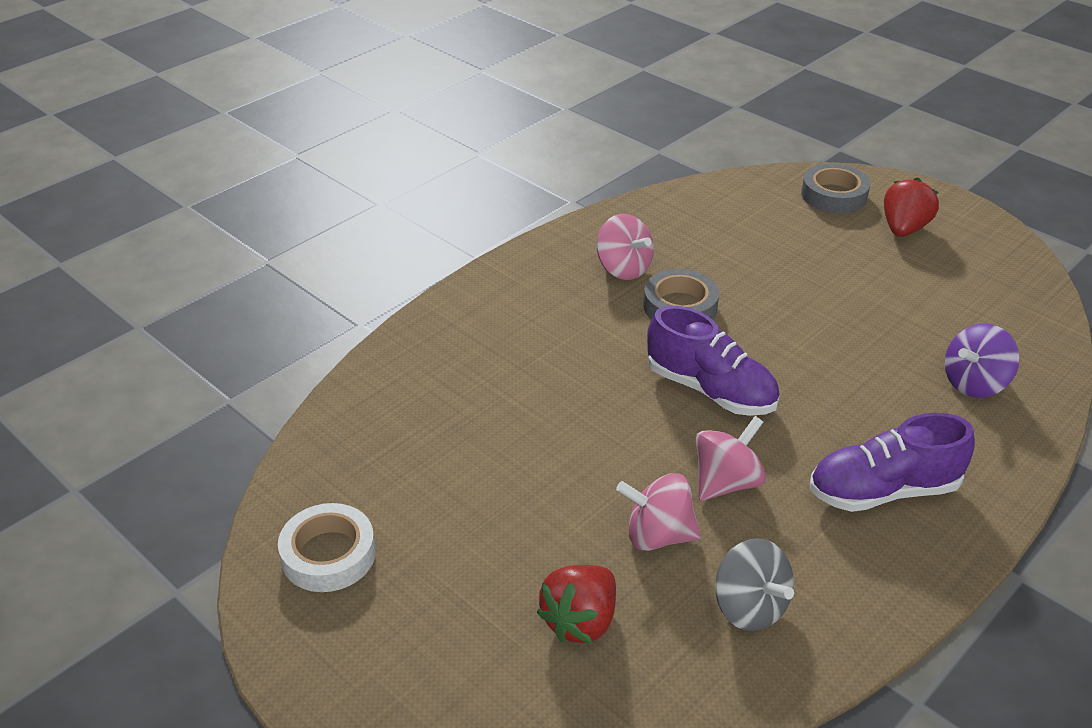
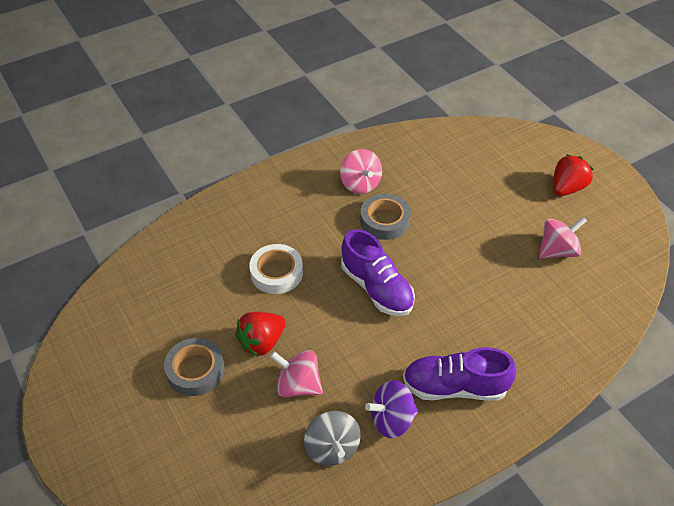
camera: 15 degrees right, 10 degrees up
white tape [278,503,376,592] -> white tape moved to [249,244,303,294]
red strawberry [536,565,616,643] -> red strawberry moved to [235,312,286,357]
pink spinning top [695,416,766,501] -> pink spinning top moved to [539,217,587,259]
grey tape [801,163,870,213] -> grey tape moved to [164,338,225,396]
purple spinning top [945,324,1019,398] -> purple spinning top moved to [365,380,418,438]

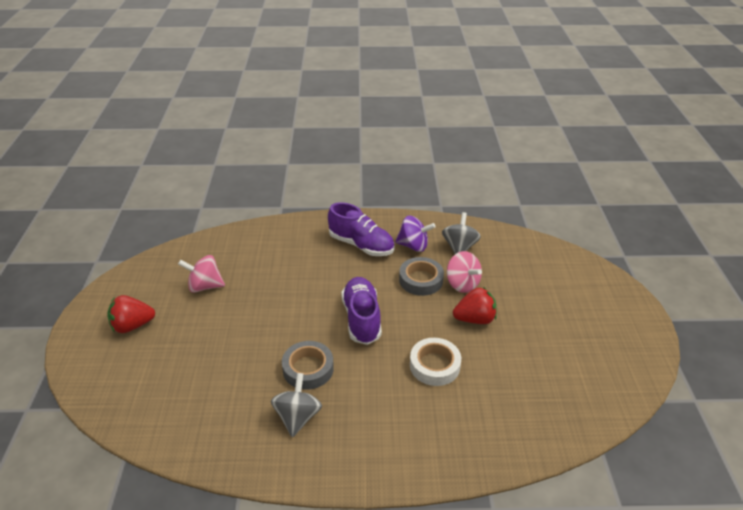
camera: 150 degrees left, 10 degrees down
grey tape [164,338,225,396] -> grey tape moved to [399,257,444,296]
pink spinning top [340,149,382,194] -> grey spinning top [271,373,322,437]

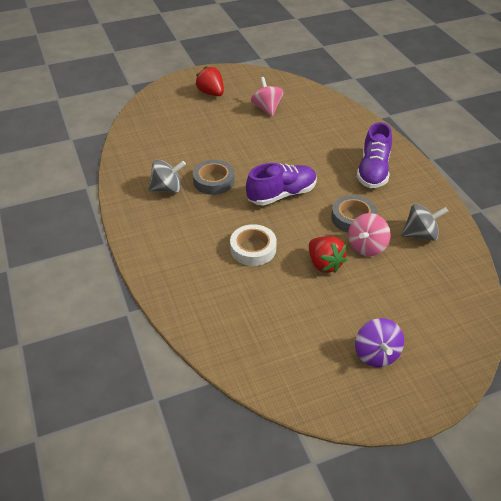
camera: 70 degrees right, 5 degrees up
purple spinning top [395,216,436,252] -> purple spinning top moved to [355,318,404,367]

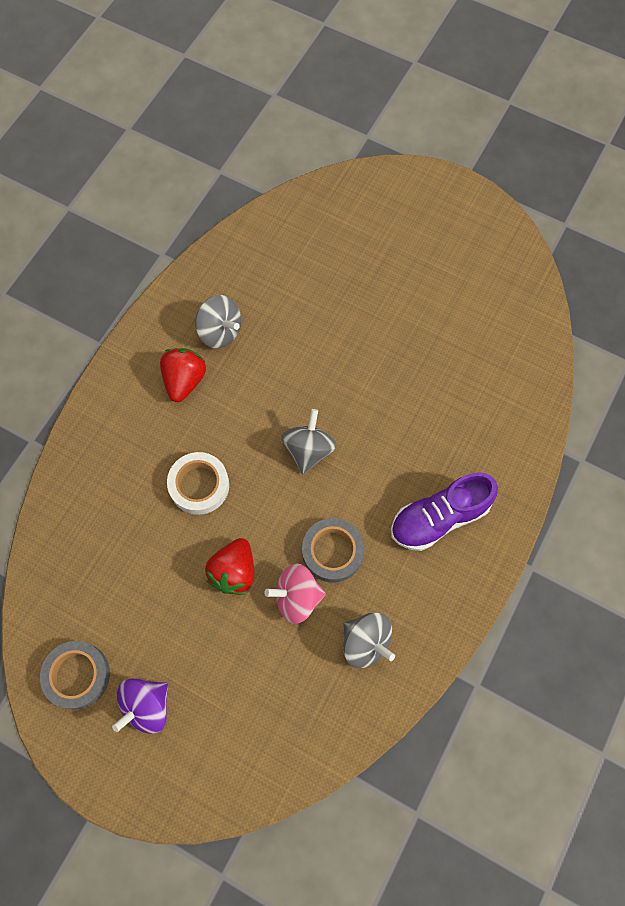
camera: 50 degrees right, 25 degrees up
grey tape [193,160,234,195] -> grey tape moved to [40,641,110,710]
red strawberry [195,66,224,96] -> red strawberry moved to [160,348,206,402]
purple shoe [246,163,317,206] -> grey spinning top [281,409,337,474]
pink spinning top [251,77,283,116] -> none

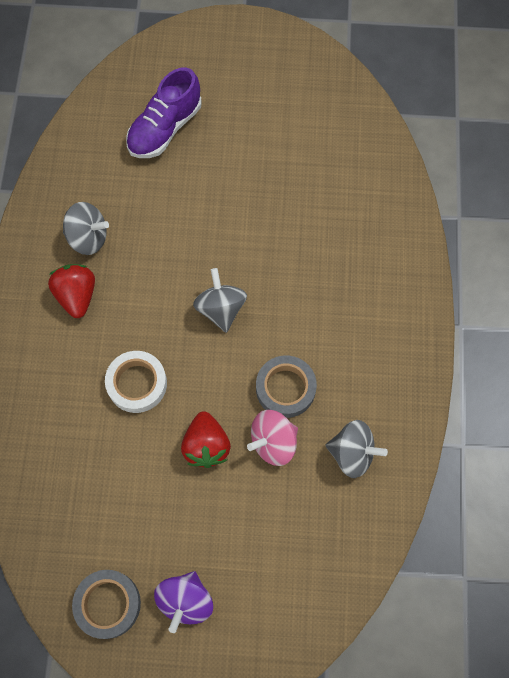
camera: 25 degrees left, 0 degrees up
purple shoe [391,472,498,551] -> purple shoe moved to [126,68,202,158]

